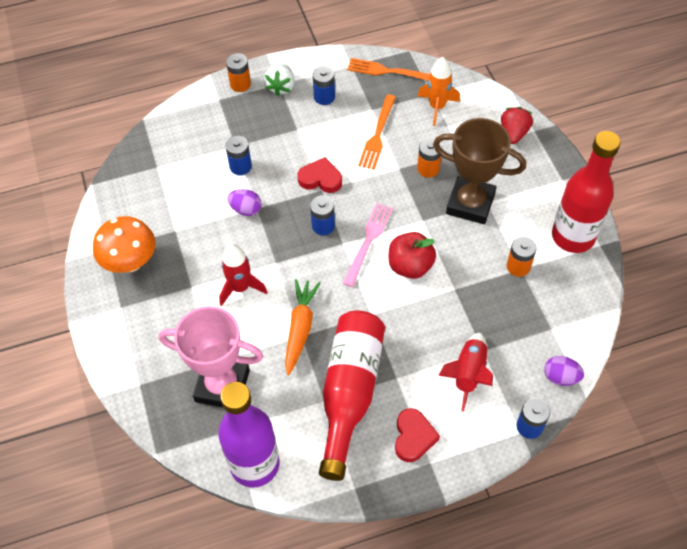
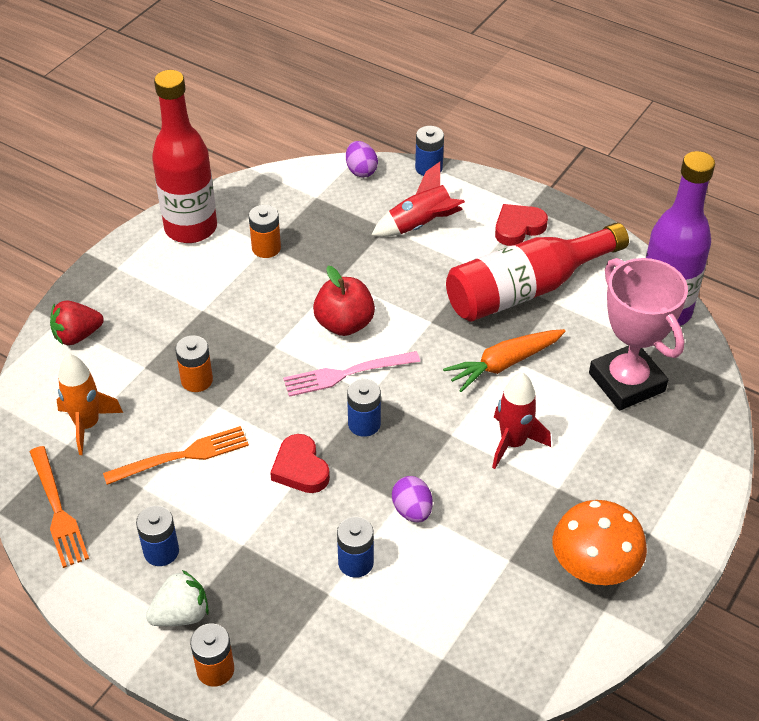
camera: 130 degrees left, 10 degrees down
brown trophy [433,118,526,224] -> none

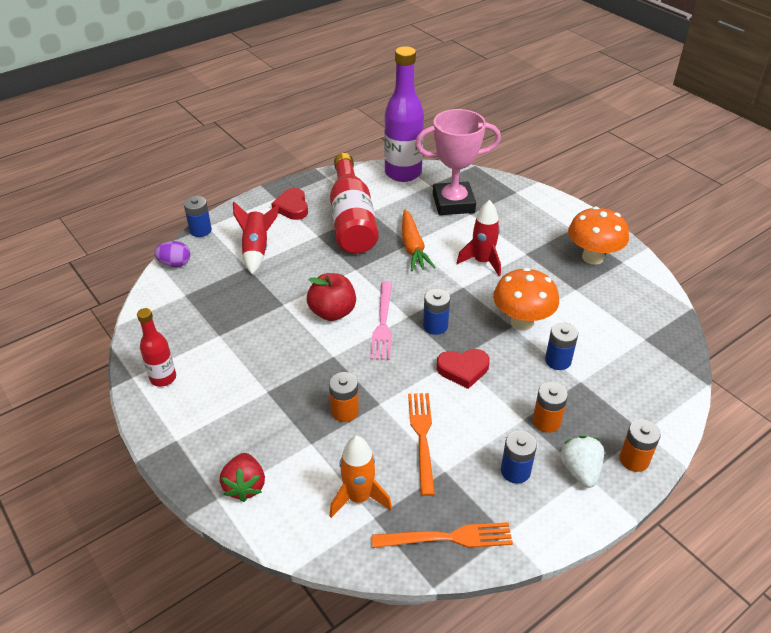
camera: 70 degrees left, 5 degrees down
red bottle [152,70,217,243] -> red bottle [137,308,176,387], size x0.53
orange battery [249,205,281,258] -> orange battery moved to [533,382,568,433]
purple egg [392,476,433,522] -> orange mushroom [493,268,559,330]

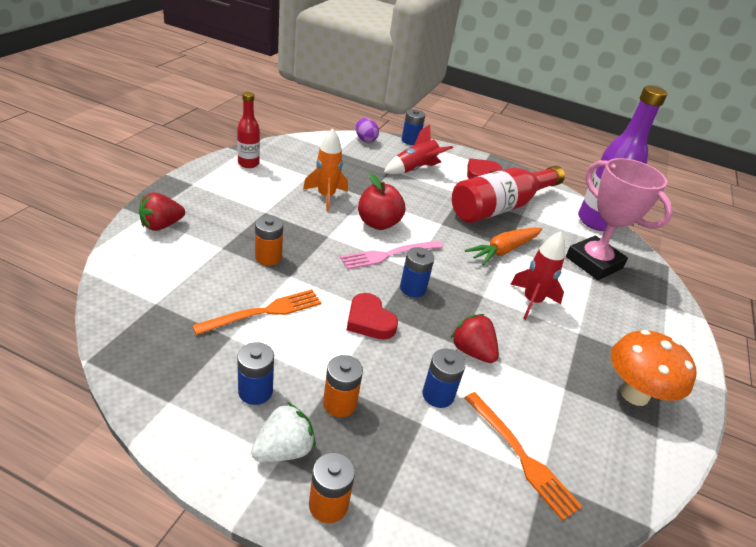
camera: 55 degrees right, 5 degrees down
orange rocket [330,436,392,518] -> orange rocket moved to [303,128,348,212]
orange fork [372,522,513,548] -> orange fork moved to [465,392,583,521]
orange mushroom [493,268,559,330] -> red strawberry [451,314,499,363]

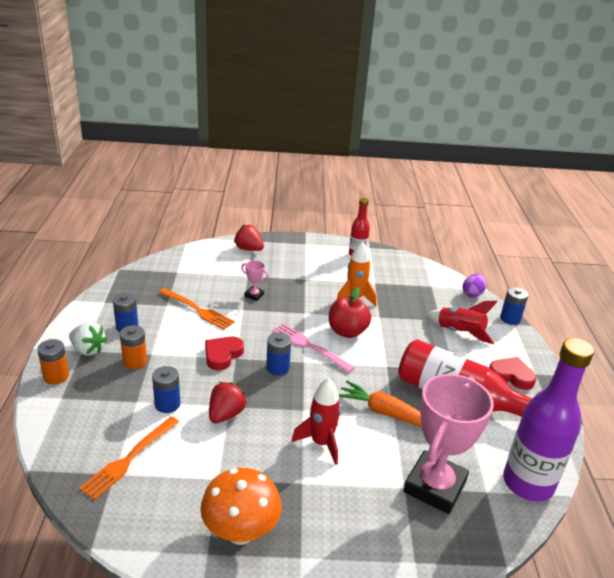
camera: 70 degrees right, 5 degrees down
orange battery [255,216,283,266] -> pink trophy [241,260,269,301]

